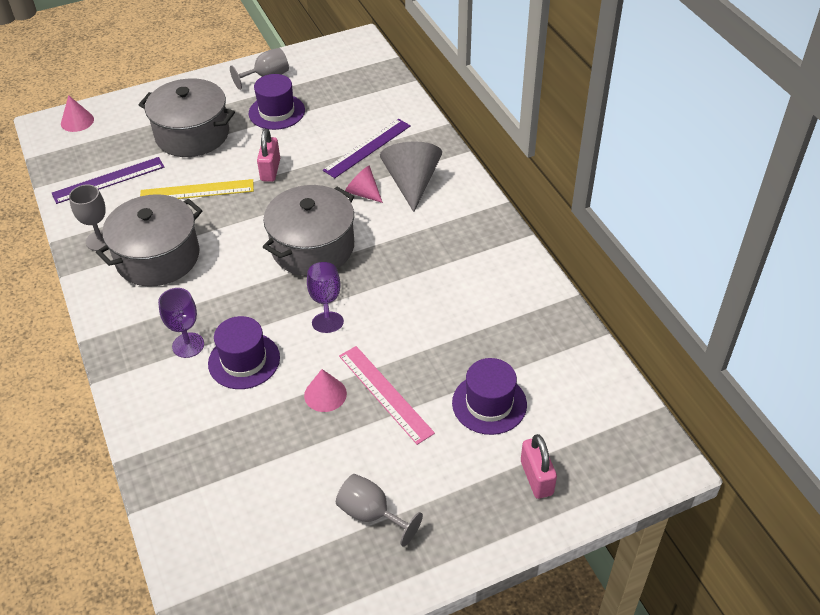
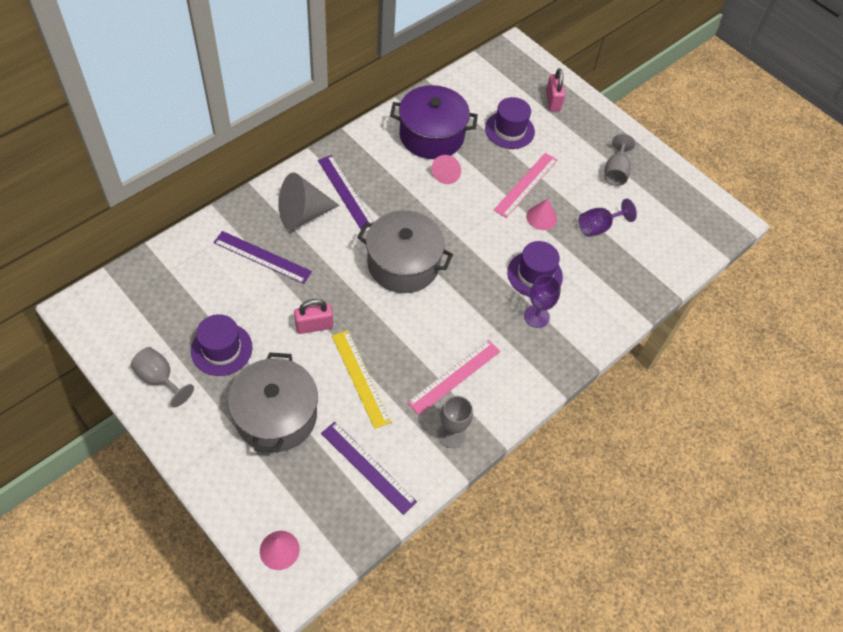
camera: 115 degrees left, 10 degrees up
grey pot [96,194,203,287] -> pink ruler [407,340,501,415]
purple goblet [307,262,344,333] -> purple goblet moved to [579,199,637,237]
pink cone [345,166,383,203] -> pink cone moved to [432,155,461,184]
pink padlock [521,434,557,499] -> pink padlock turned 60 degrees counterclockwise [546,68,565,112]
none -> purple ruler [318,155,374,229]
none -> purple pot [390,85,478,159]

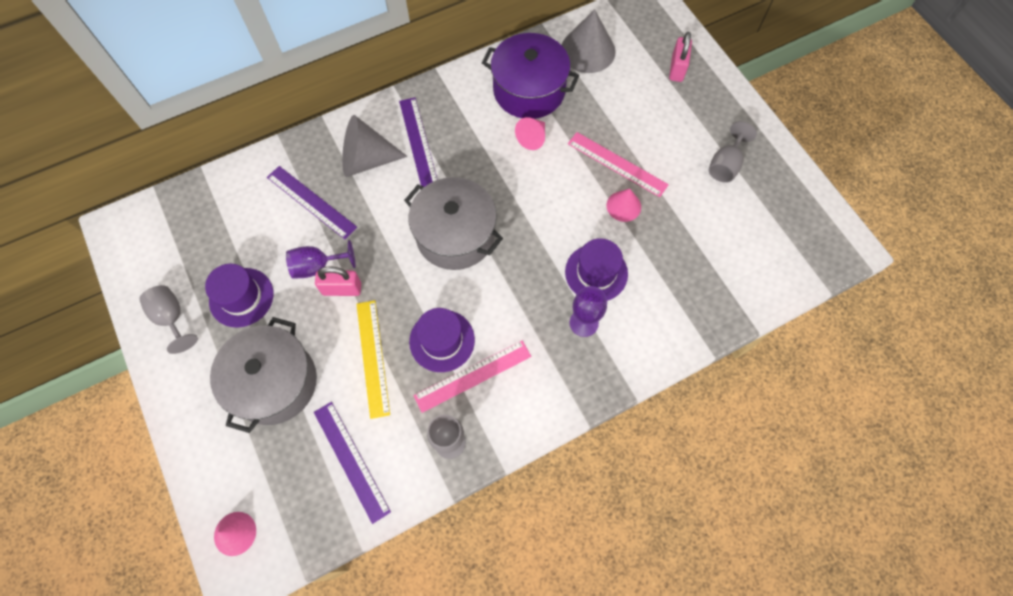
camera: 20 degrees right, 10 degrees up
purple hat [485,97,535,149] -> purple hat moved to [409,308,475,372]
pink ruler [494,153,558,218] -> pink ruler turned 75 degrees clockwise [568,132,669,197]
purple goblet [579,199,637,237] -> purple goblet moved to [286,240,356,279]
none -> grey cone [561,9,616,73]

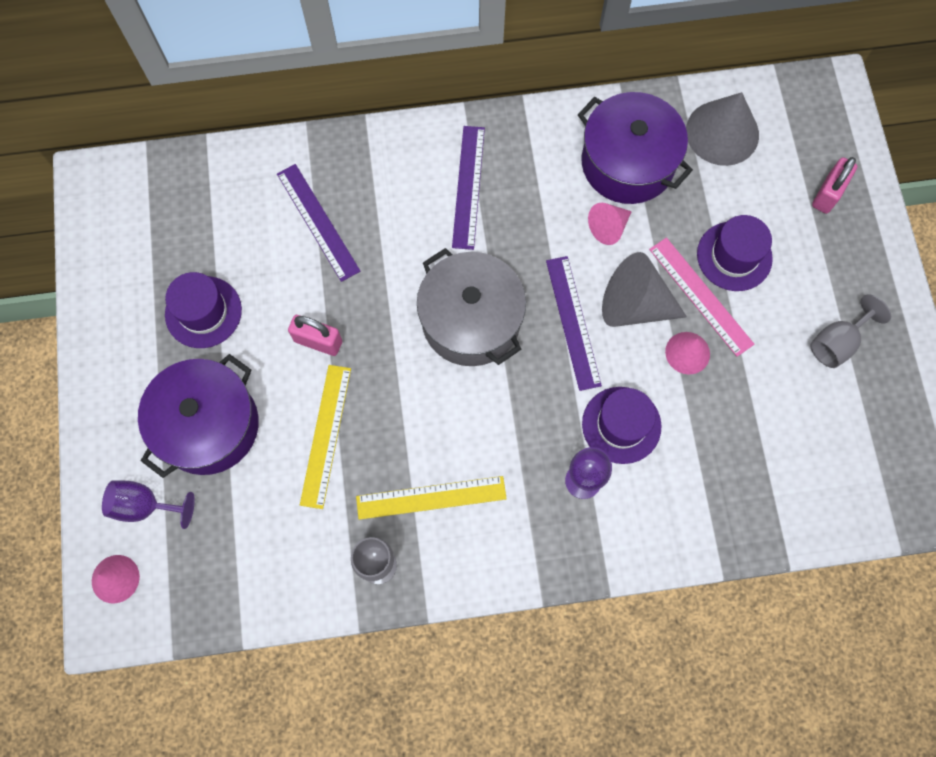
camera: 20 degrees right, 5 degrees up
grey goblet [139,285,198,354] -> none
grey pot [210,317,317,433] -> purple pot [138,354,259,478]
purple goblet [286,240,356,279] -> purple goblet moved to [102,480,195,529]
purple ruler [314,402,391,524] -> purple ruler moved to [546,256,602,391]
grey cone [342,115,408,177] -> grey cone moved to [602,252,687,327]
purple hat [409,308,475,372] -> purple hat moved to [697,215,773,291]
pink ruler [413,340,531,413] -> yellow ruler [356,476,507,520]

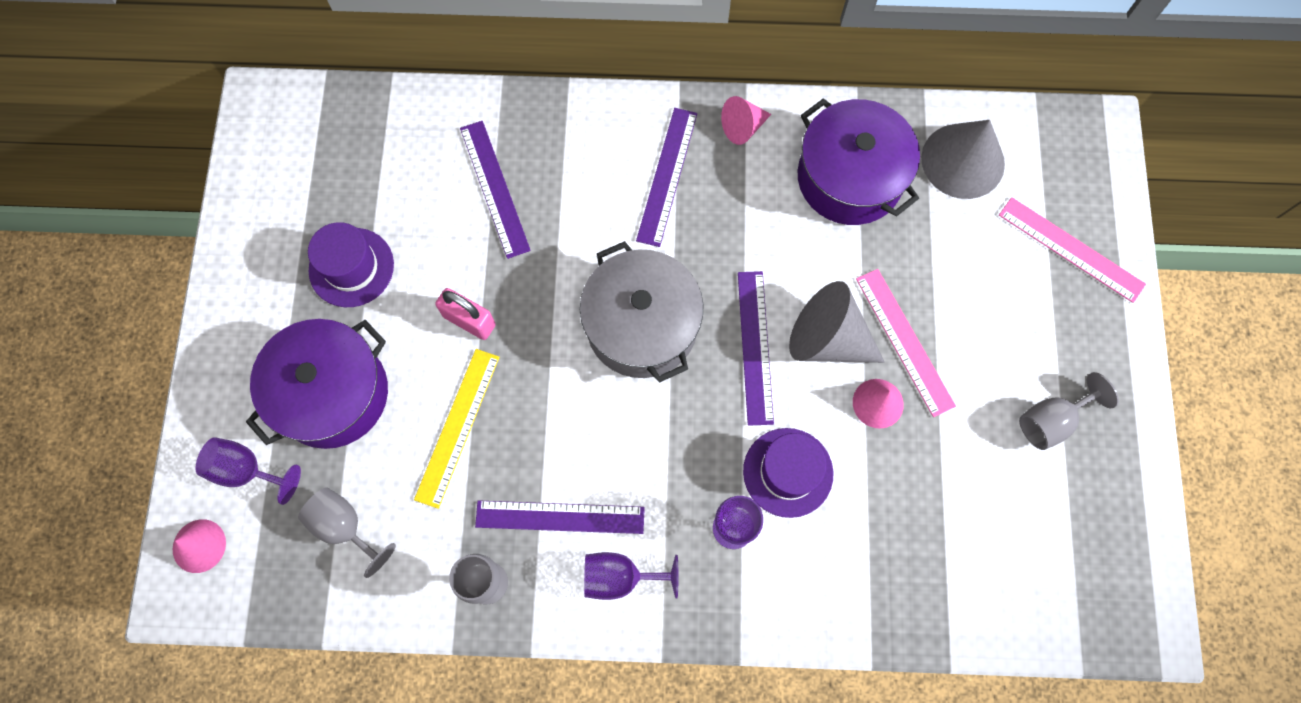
camera: 10 degrees right, 0 degrees up
yellow ruler [356,476,507,520] -> purple ruler [475,500,645,534]
pink cone [588,203,632,245] -> pink cone moved to [721,96,771,145]
purple hat [697,215,773,291] -> none
pink padlock [812,157,857,214] -> pink ruler [999,197,1146,303]
none -> grey goblet [298,487,396,578]
none -> purple goblet [584,552,678,600]

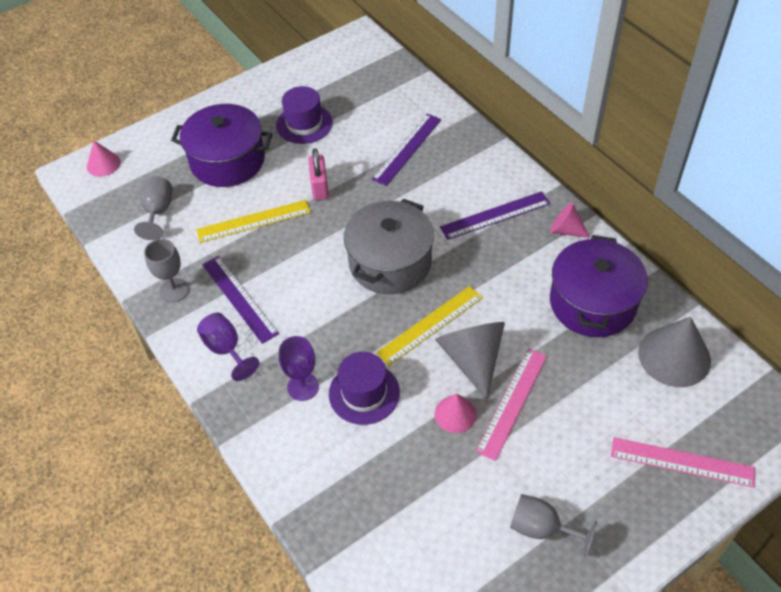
camera: 55 degrees right, 20 degrees down
purple goblet [195,437,301,505] -> none
purple ruler [738,271,774,426] -> yellow ruler [376,286,483,366]
pink ruler [999,197,1146,303] -> pink ruler turned 75 degrees counterclockwise [611,437,755,488]

